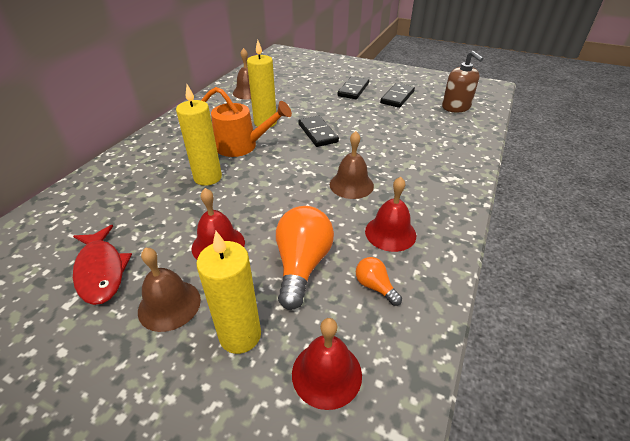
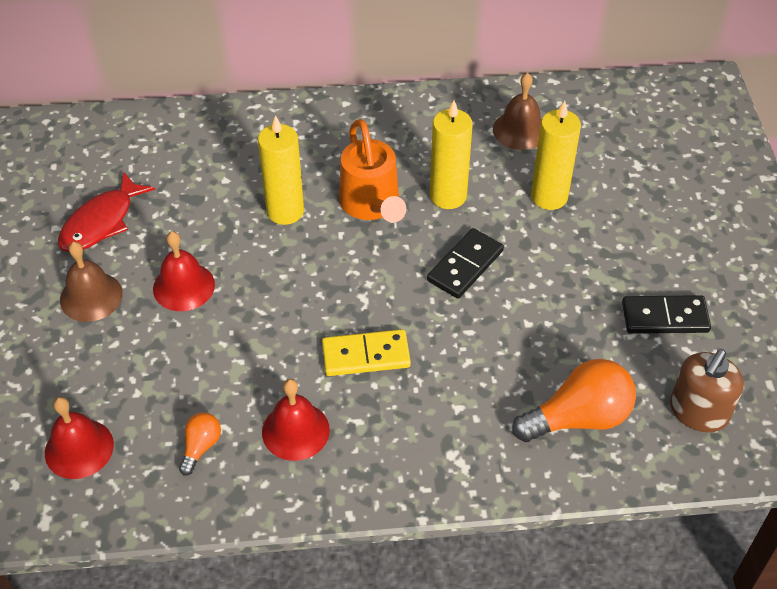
camera: 60 degrees right, 10 degrees up
yellow candle [196,231,261,354] -> yellow candle moved to [531,101,581,210]
orange light bulb [276,206,334,310] -> orange light bulb moved to [512,359,636,442]
brown bell [330,131,374,199] -> yellow domino [322,329,411,376]
black domino [338,76,369,99] -> none

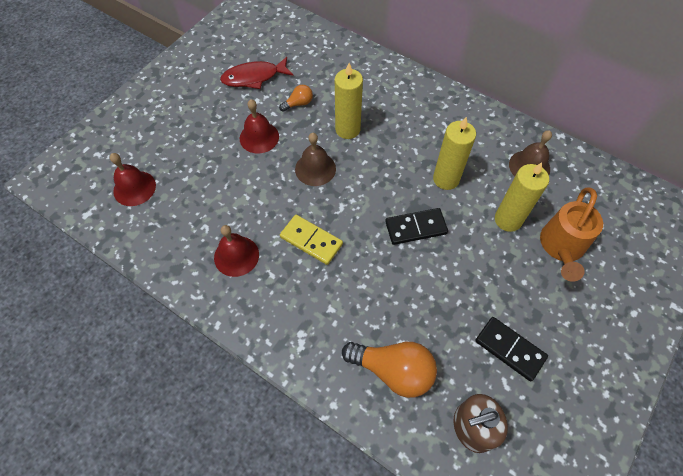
camera: 40 degrees right, 10 degrees up
brown bell [60,242,123,322] -> brown bell moved to [295,133,336,186]
orange light bulb [179,412,221,476] -> orange light bulb moved to [279,85,313,112]
orange watering can [339,119,406,223] -> orange watering can moved to [540,187,603,282]

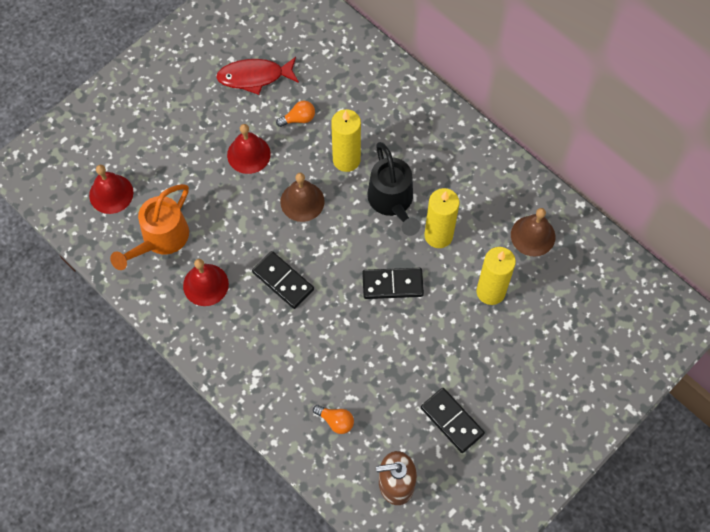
camera: 10 degrees right, 5 degrees up
yellow domino [280,215,343,265] -> black domino [252,251,314,309]
orange light bulb [342,342,437,398] -> orange light bulb [313,405,354,434], size x0.50
orange watering can [540,187,603,282] -> orange watering can moved to [110,184,189,270]
none -> black watering can [367,142,421,236]

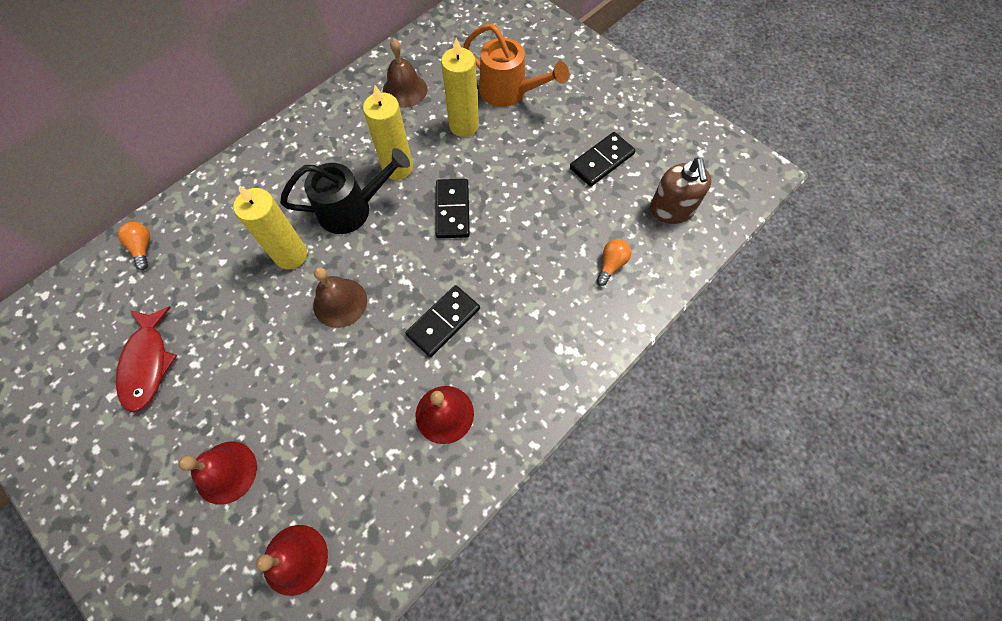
camera: 90 degrees left, 0 degrees up
orange watering can [110,184,189,270] -> orange watering can moved to [463,23,569,107]
red bell [227,124,271,174] -> red bell moved to [178,442,257,505]
orange light bulb [276,101,315,127] -> orange light bulb moved to [117,222,150,270]

